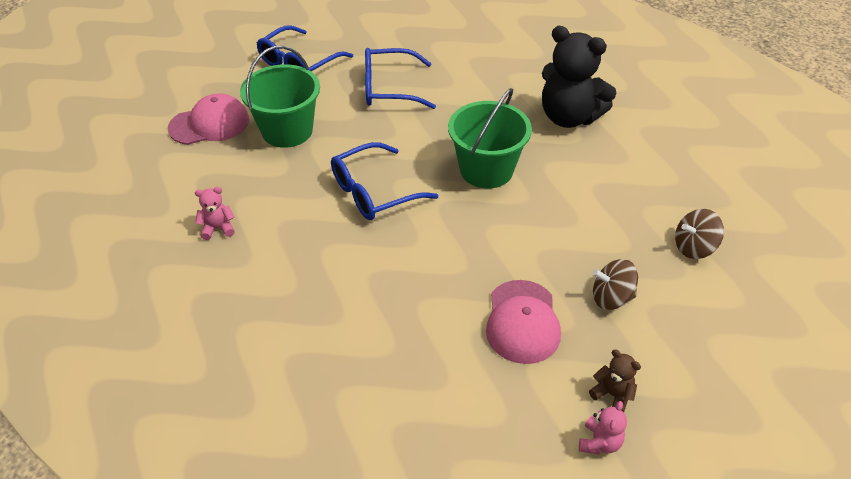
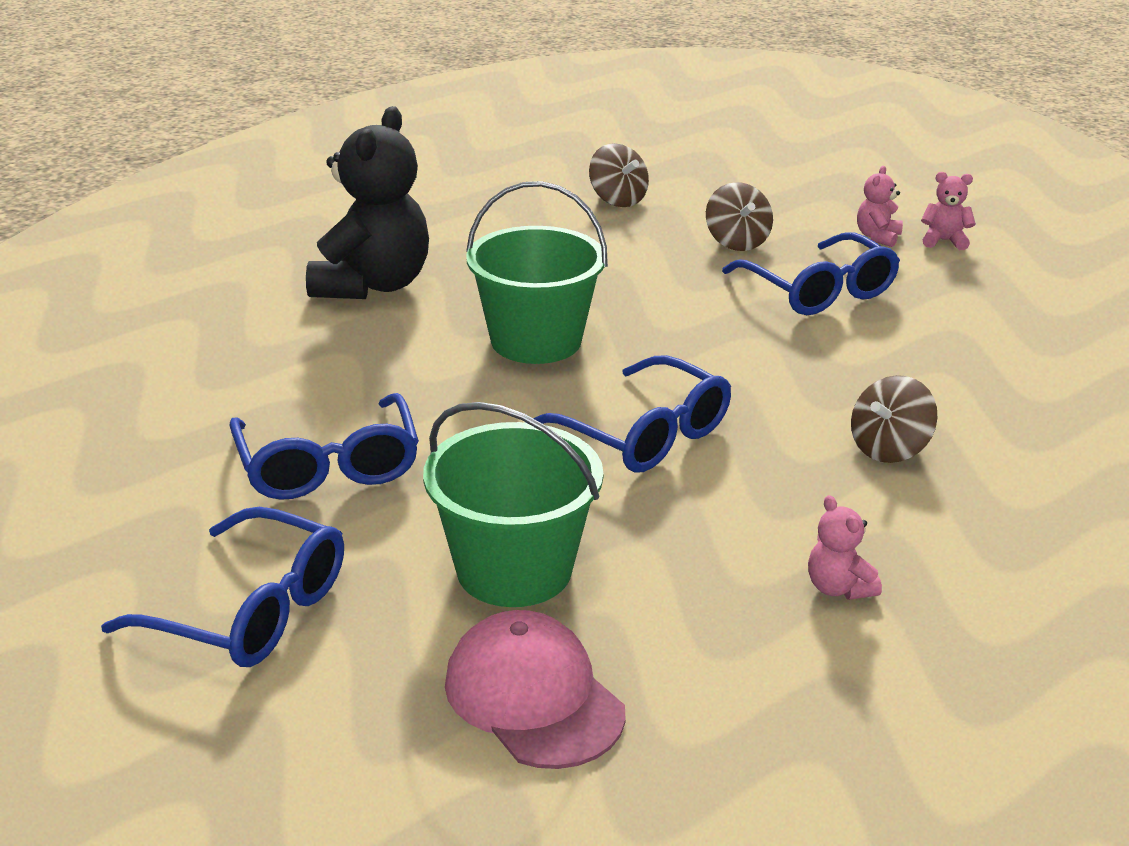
camera: 105 degrees left, 15 degrees down
pink cap [486,280,561,364] -> blue glasses [722,232,900,315]
brown teddy bear [589,350,641,412] -> pink teddy bear [857,166,903,247]
none -> brown spinning top [851,375,937,463]

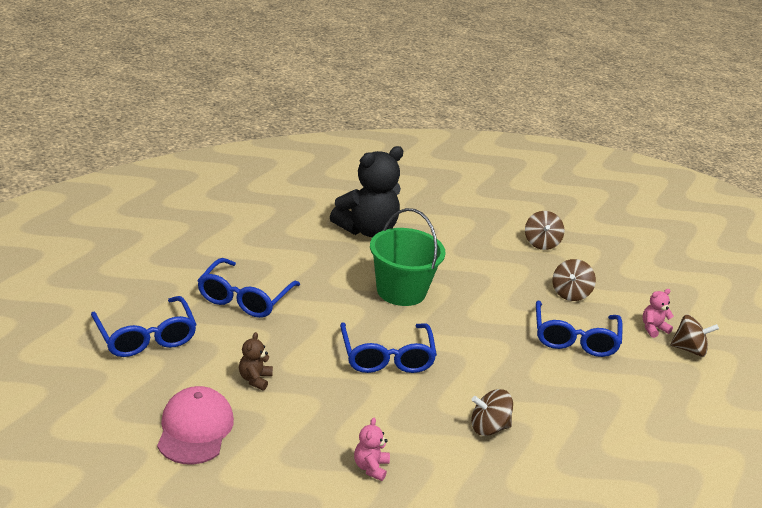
camera: 35 degrees right, 0 degrees up
green bucket [423,402,603,607] -> brown teddy bear [239,332,273,390]
pink teddy bear [921,172,976,250] -> brown spinning top [670,314,719,357]

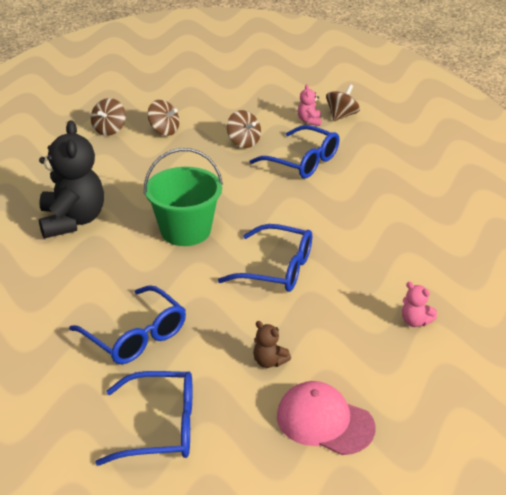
camera: 60 degrees left, 5 degrees up
brown spinning top [471,389,513,436] -> brown spinning top moved to [91,98,126,136]

